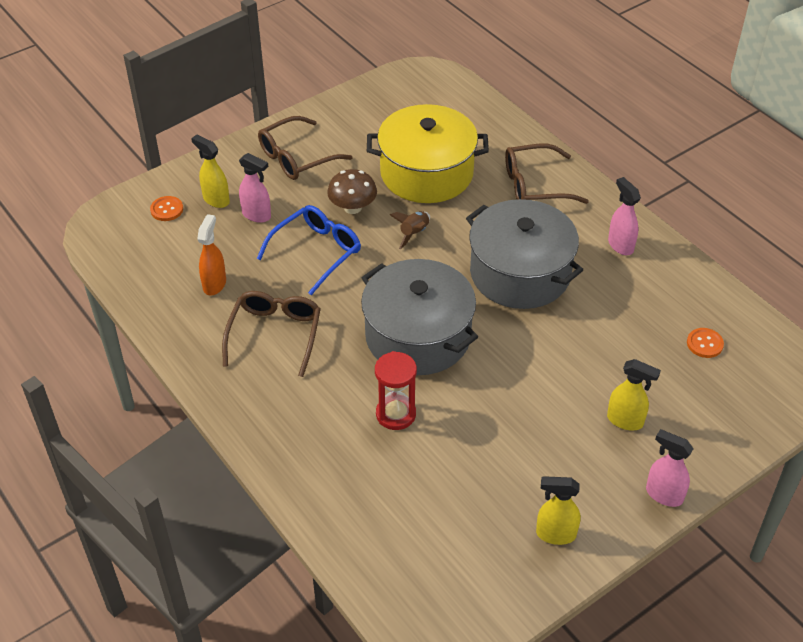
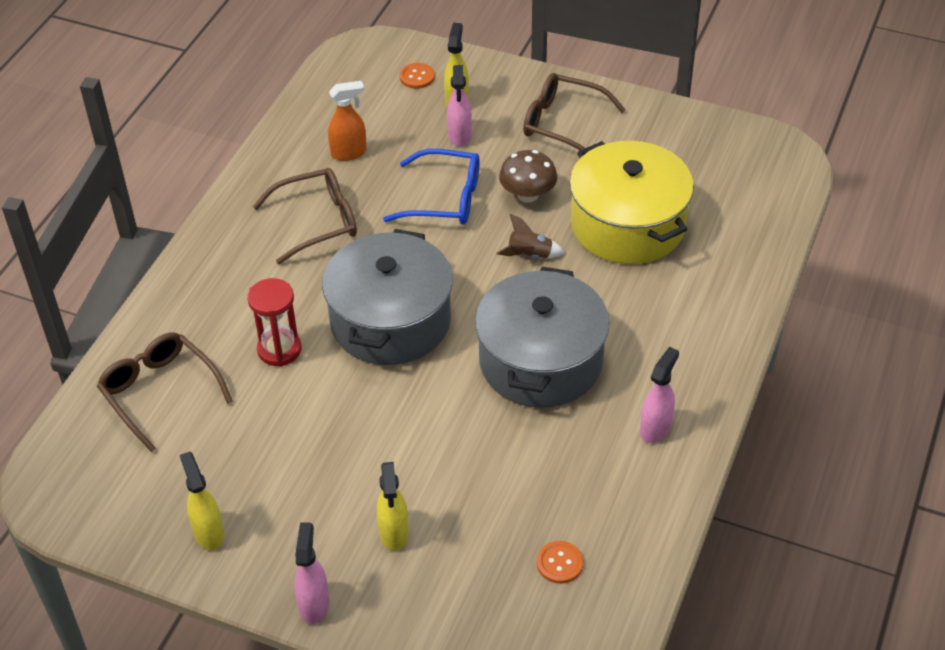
camera: 60 degrees right, 0 degrees up
brown glasses [505,144,589,204] -> brown glasses moved to [97,332,233,452]

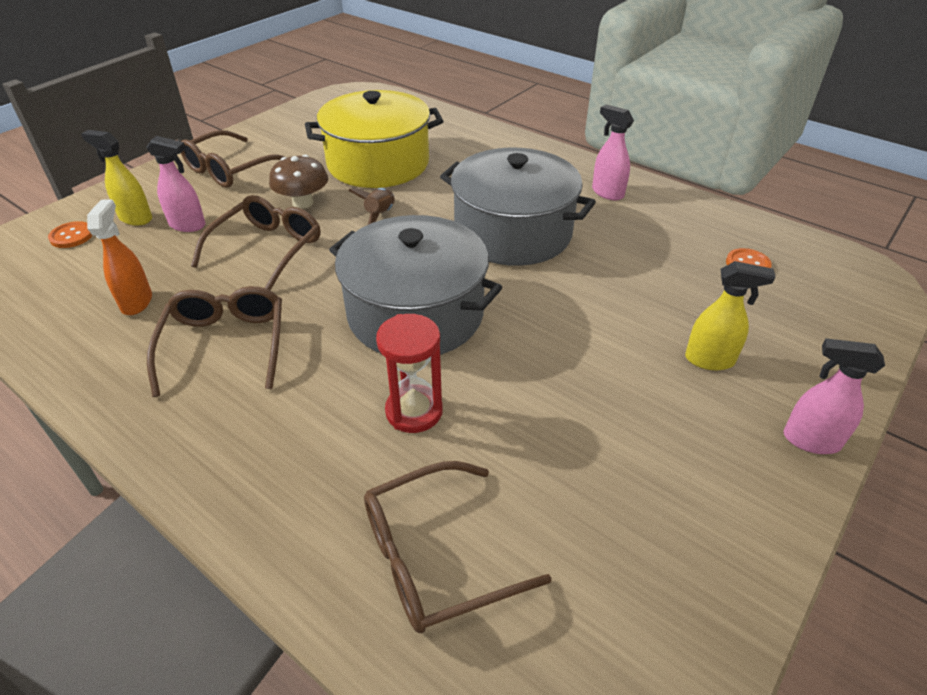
camera: 75 degrees left, 5 degrees down
yellow spray bottle [180,451,224,550] -> none
blue glasses [383,149,480,225] -> brown glasses [191,195,321,290]

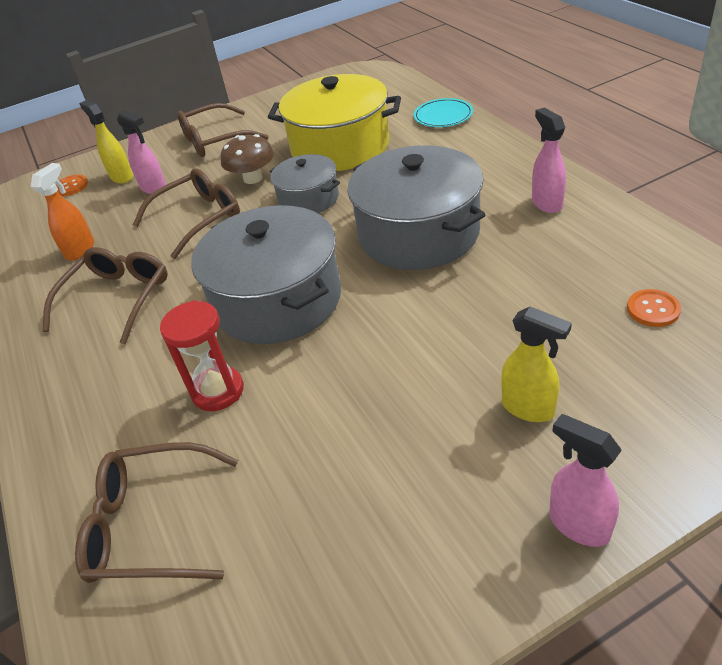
camera: 30 degrees right, 0 degrees up
brown rocket [348,188,395,225] -> grey pot [270,154,340,213]
none -> turquoise plate [413,98,473,127]

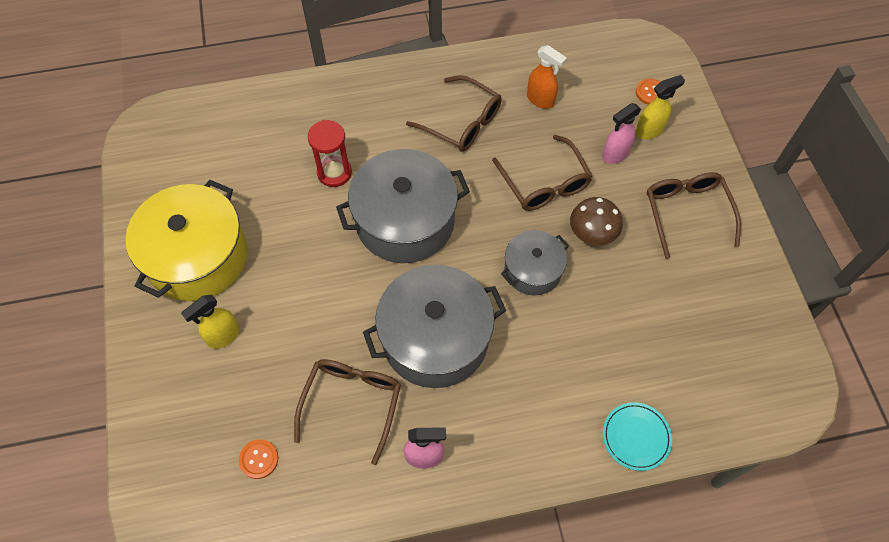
camera: 100 degrees right, 20 degrees up
brown glasses [75,442,238,583] -> brown glasses moved to [294,359,401,465]
yellow pot [268,74,401,171] -> yellow pot moved to [126,180,247,301]
pink spray bottle [549,414,622,547] -> none

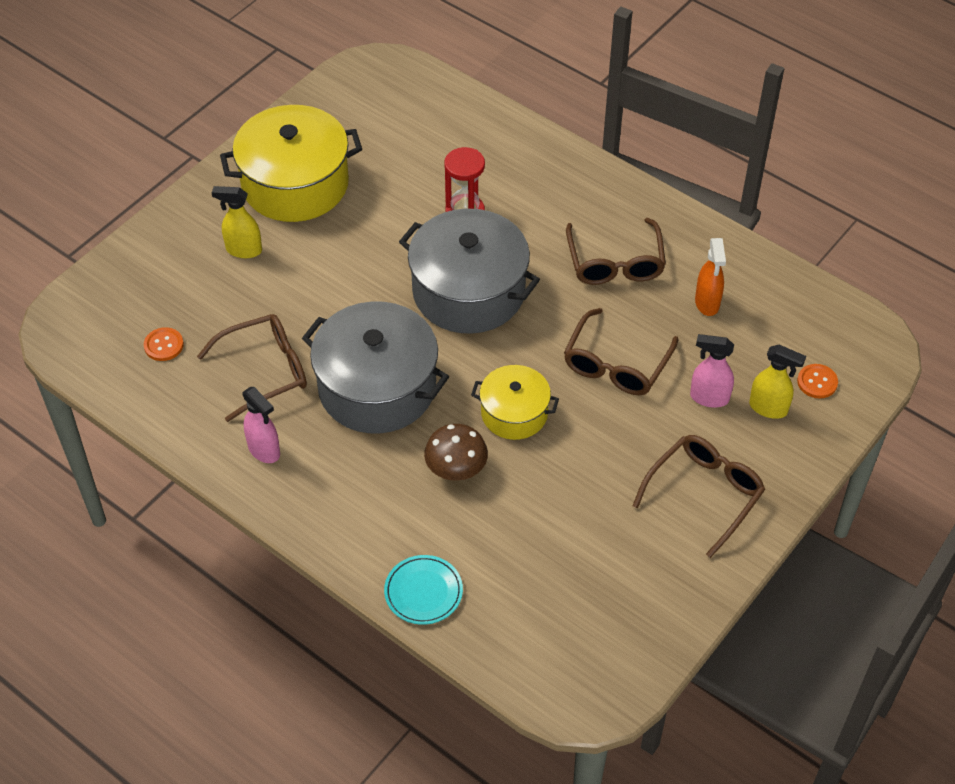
camera: 50 degrees right, 10 degrees down
grey pot [501,230,569,296] -> yellow pot [471,365,559,440]
brown mushroom [570,197,623,246] -> brown mushroom moved to [424,424,488,481]

